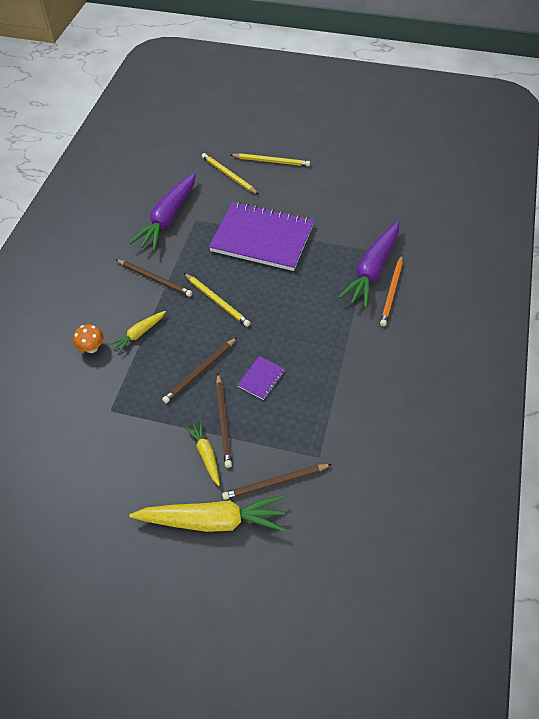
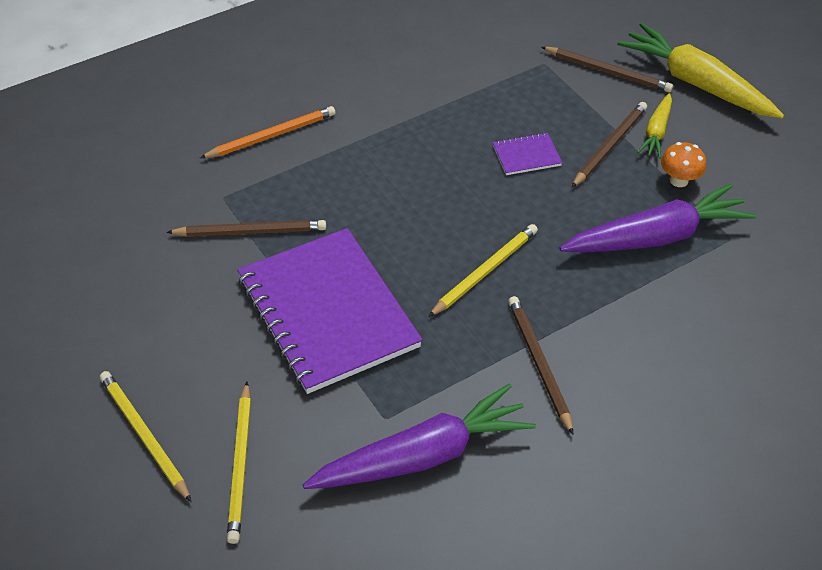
camera: 140 degrees left, 5 degrees down
orange mushroom [73,324,104,353] -> orange mushroom moved to [661,142,706,187]
yellow carrot [109,311,166,353] -> none
brown pencil [162,337,237,403] -> brown pencil moved to [166,220,326,237]
yellow pencil [184,273,250,327] -> yellow pencil turned 45 degrees clockwise [428,224,538,317]
purple carrot [338,221,399,308] -> purple carrot moved to [559,183,756,253]

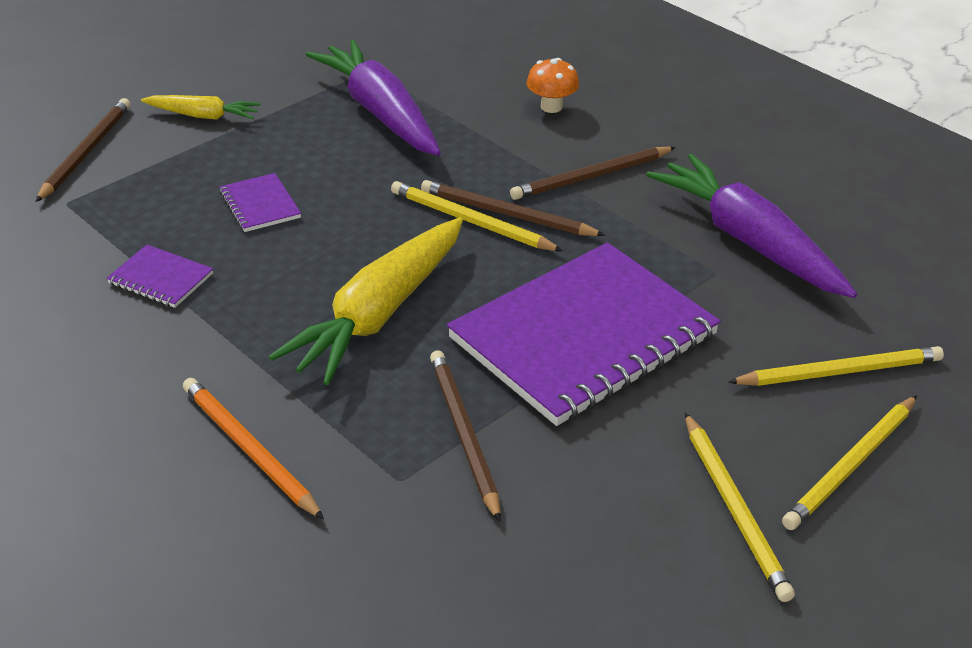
camera: 100 degrees left, 10 degrees down
brown pencil [572,102,647,187] -> brown pencil moved to [421,180,605,236]
yellow carrot [617,23,784,118] -> yellow carrot moved to [269,217,463,385]
orange mushroom [661,142,706,187] -> orange mushroom moved to [526,58,579,113]
none -> purple notebook [106,245,213,308]
none -> yellow pencil [685,413,795,602]

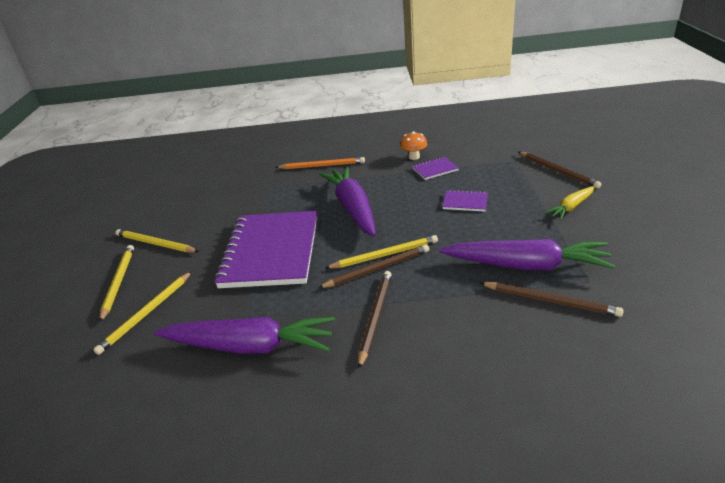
camera: 135 degrees right, 5 degrees down
yellow carrot [269,217,463,385] -> purple carrot [319,166,376,236]
brown pencil [430,350,501,522] -> brown pencil moved to [480,282,624,317]
orange mushroom [526,58,579,113] -> orange mushroom moved to [400,131,427,160]

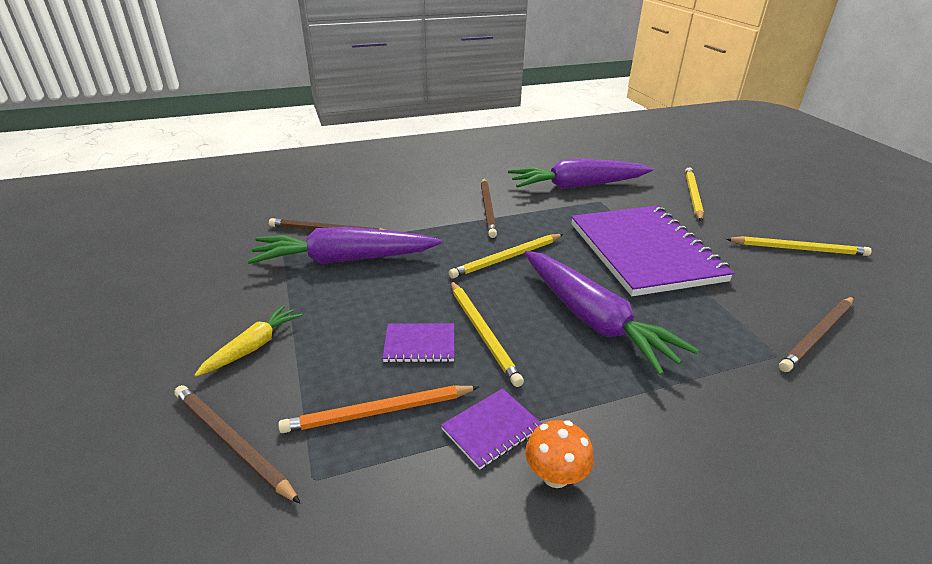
camera: 160 degrees right, 0 degrees up
yellow pencil [100,245,134,322] -> yellow pencil moved to [451,281,524,387]
orange pencil [275,157,365,169] -> orange pencil moved to [278,385,479,433]
brown pencil [318,244,429,288] -> brown pencil moved to [779,297,854,372]

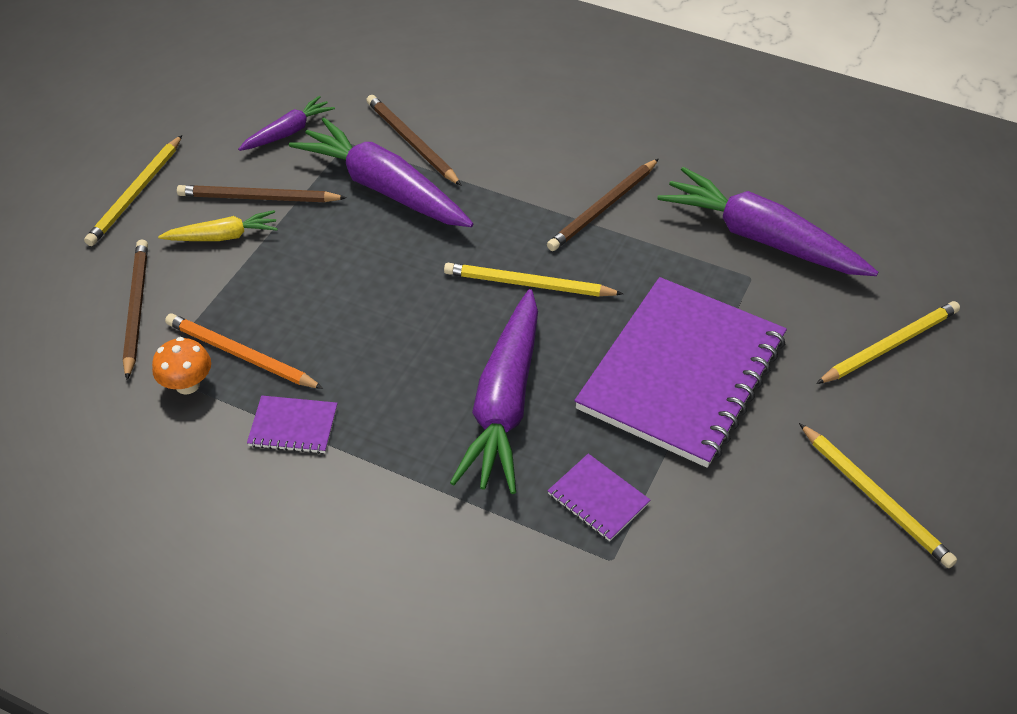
camera: 45 degrees right, 15 degrees up
purple notebook [382,323,454,363] -> purple notebook moved to [548,454,650,541]
yellow pencil [451,281,524,387] -> yellow pencil moved to [84,135,182,246]
orange mushroom [525,420,594,488] -> orange mushroom moved to [152,337,211,395]
brown pencil [779,297,854,372] -> brown pencil moved to [177,185,347,202]
none -> purple carrot [238,96,335,151]

